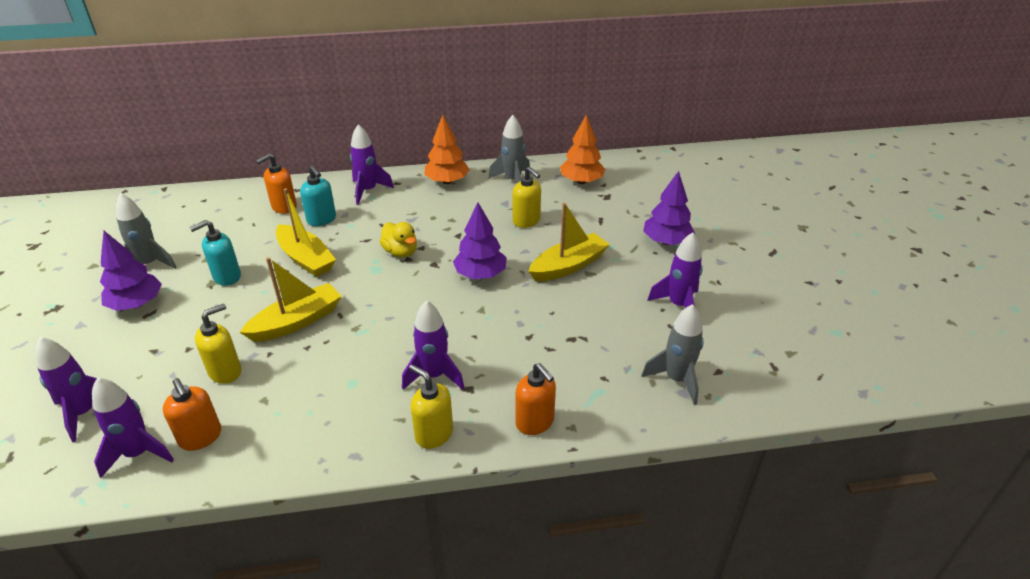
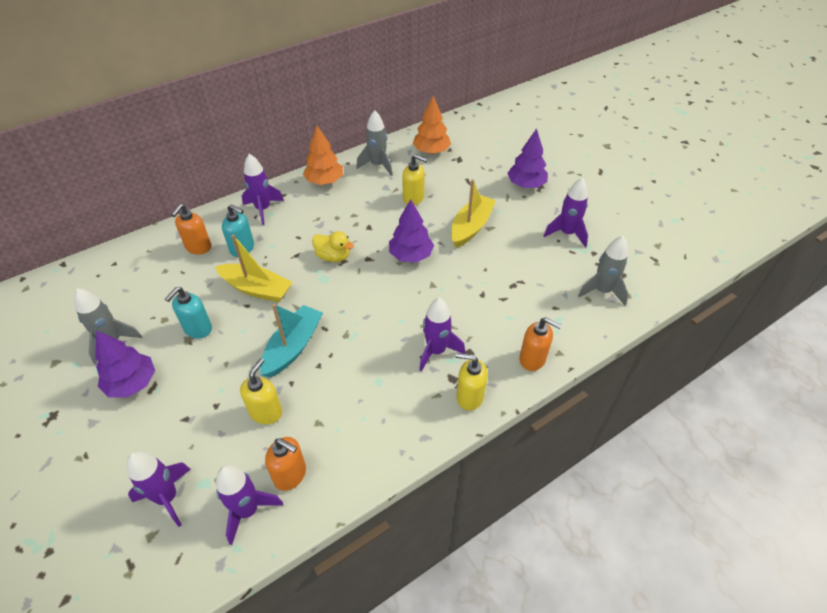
camera: 25 degrees left, 10 degrees up
yellow boat [239,257,342,342] -> turquoise boat [260,304,323,378]

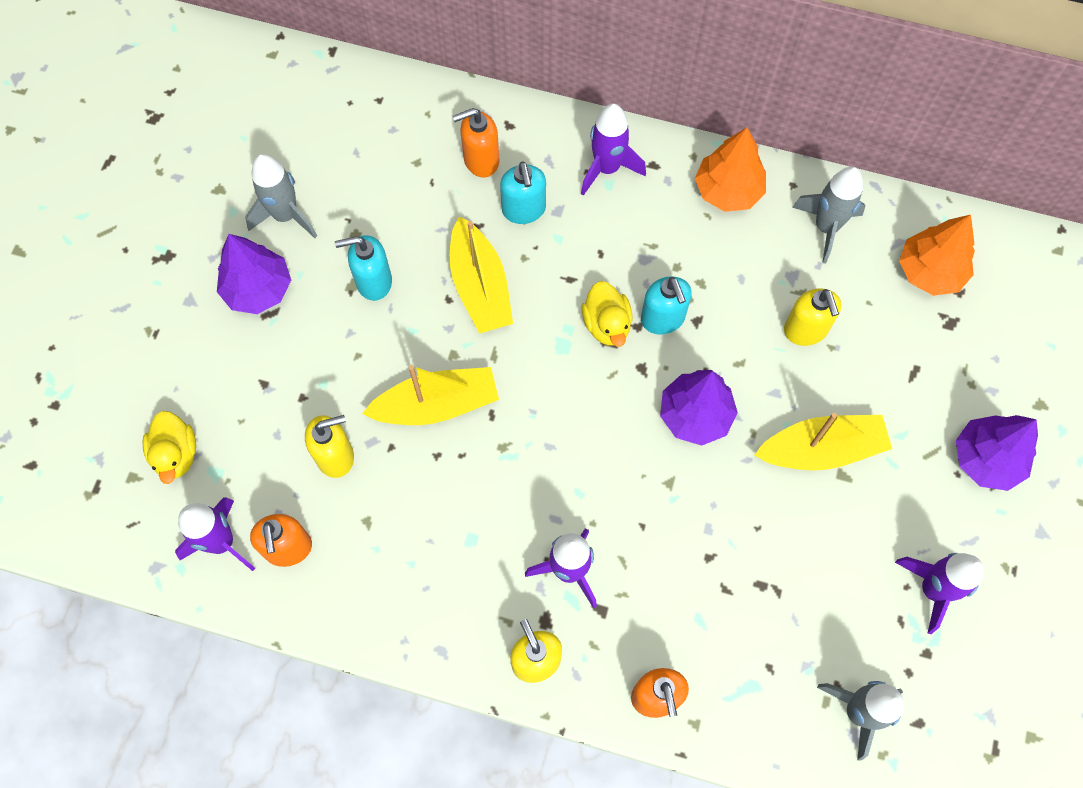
camera: 50 degrees right, 20 degrees up
purple rocket [127,451,191,527] -> yellow duck [143,411,196,484]
turquoise boat [260,304,323,378] -> yellow boat [362,365,499,425]
none -> turquoise soap dispenser [641,276,692,335]

